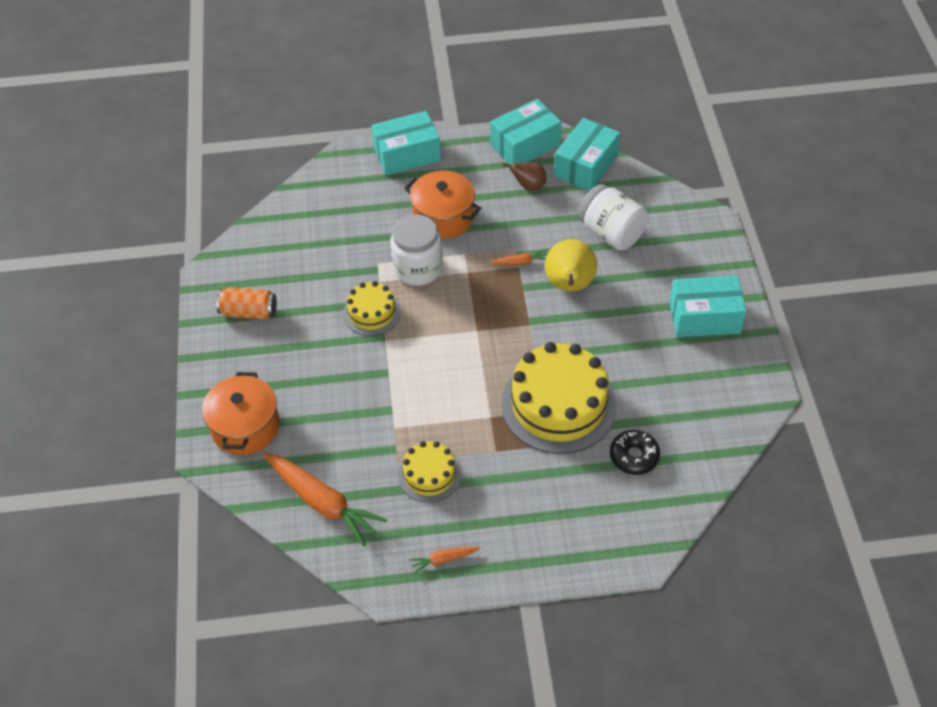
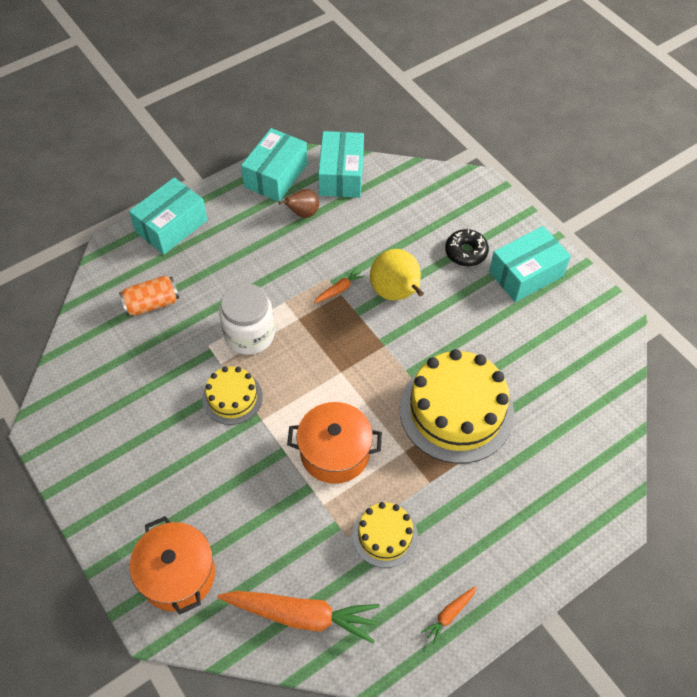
camera: 30 degrees left, 5 degrees up
orange can [216,287,277,320] -> orange can moved to [119,275,179,316]
orange pot [404,171,481,239] -> orange pot moved to [287,402,382,484]
white jar [578,184,649,251] -> none
black donut [610,430,660,475] -> black donut moved to [445,229,489,266]

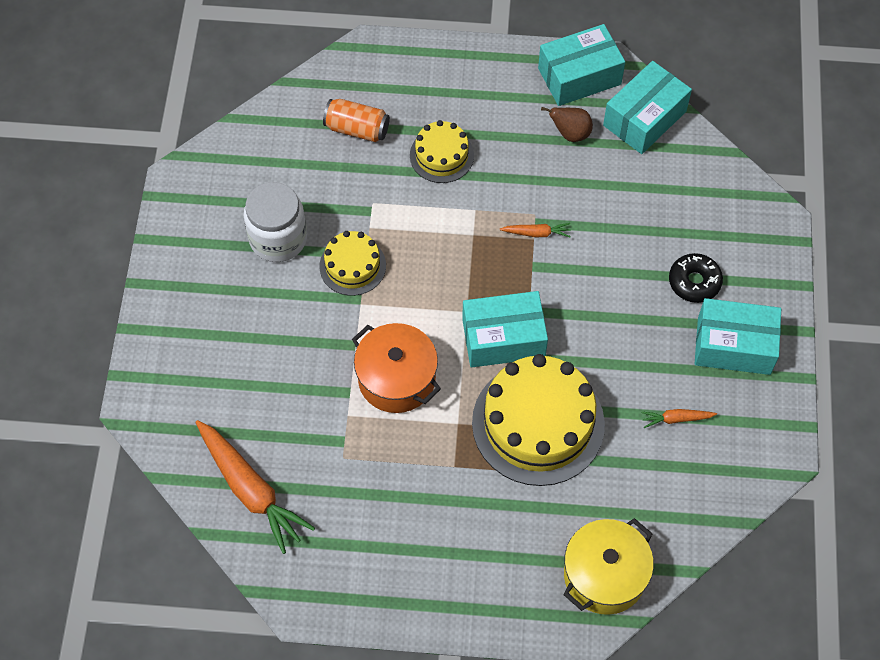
camera: 40 degrees right, 5 degrees up
turquoise box [129,177,207,255] -> turquoise box moved to [462,291,548,368]
orange pot [130,516,215,615] -> none
white jar [219,283,275,355] -> white jar moved to [243,182,307,262]
yellow cake [352,502,418,568] -> yellow cake moved to [410,120,474,183]
yellow pear [370,249,424,301] -> none
orange carrot [421,586,477,645] -> orange carrot moved to [641,409,717,428]
none -> yellow pot [563,518,654,615]

